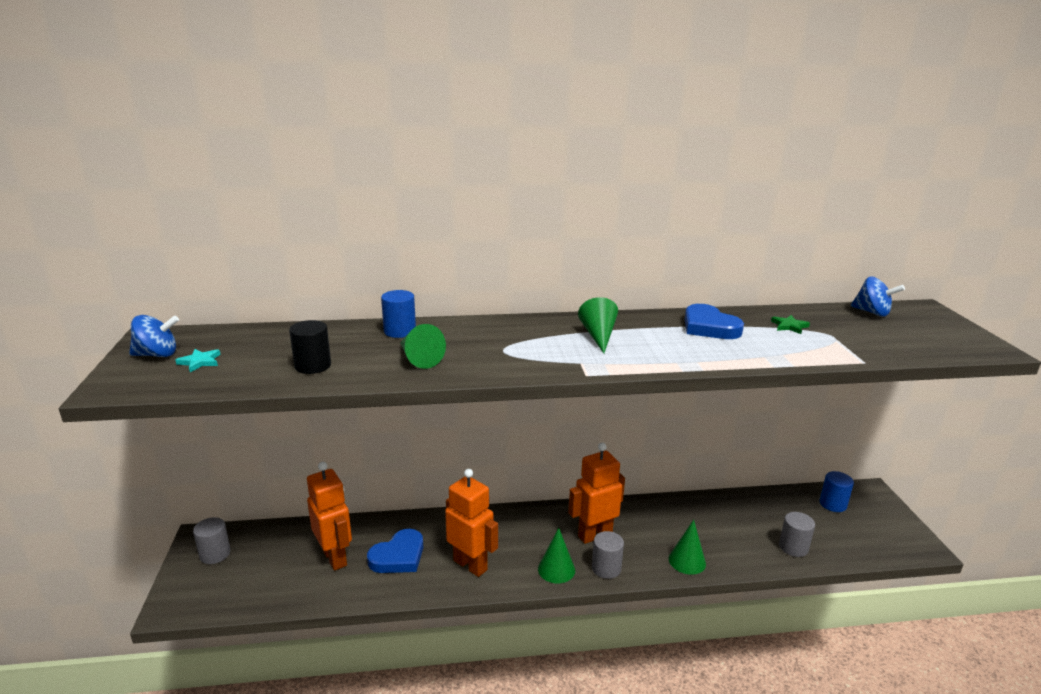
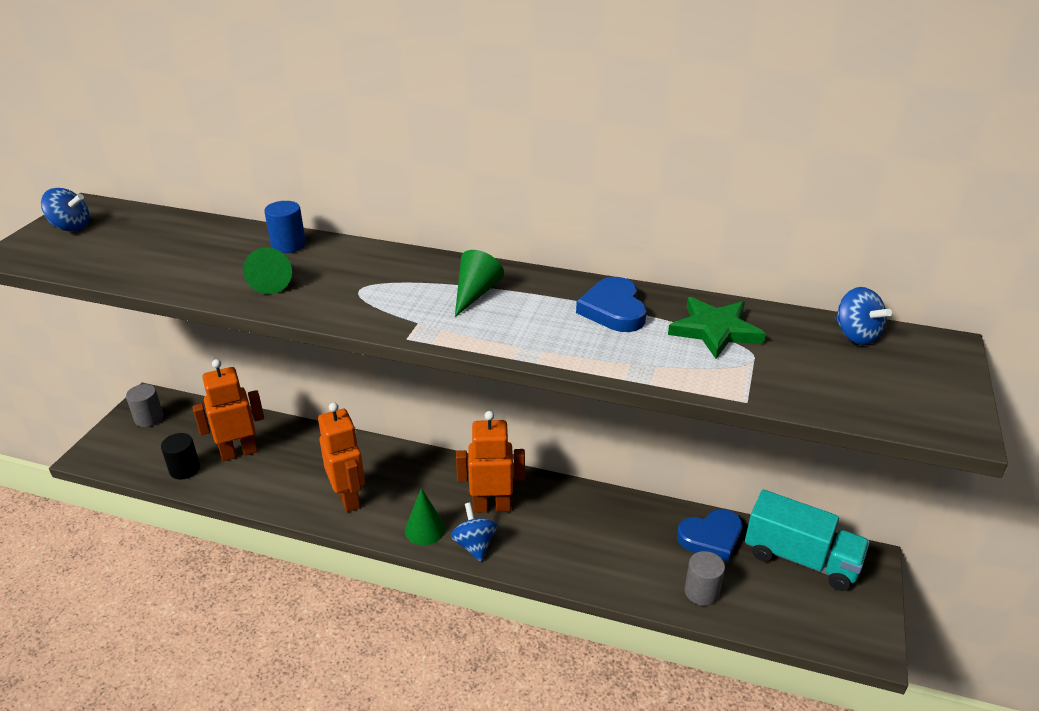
camera: 25 degrees right, 10 degrees up
turquoise star [175,349,221,372] -> none
black cylinder [289,320,331,374] -> black cylinder moved to [161,433,200,480]
orange robot [307,462,352,571] -> orange robot turned 105 degrees counterclockwise [193,359,264,461]
blue heart [367,529,423,573] -> blue heart moved to [677,509,742,562]
grey cylinder [592,531,624,579] -> blue spinning top [451,502,497,562]
green cone [669,520,706,575] -> none
green star [771,315,810,334] -> green star [668,297,766,359], size x1.98
blue cylinder [820,471,854,512] -> turquoise truck [745,490,870,591]

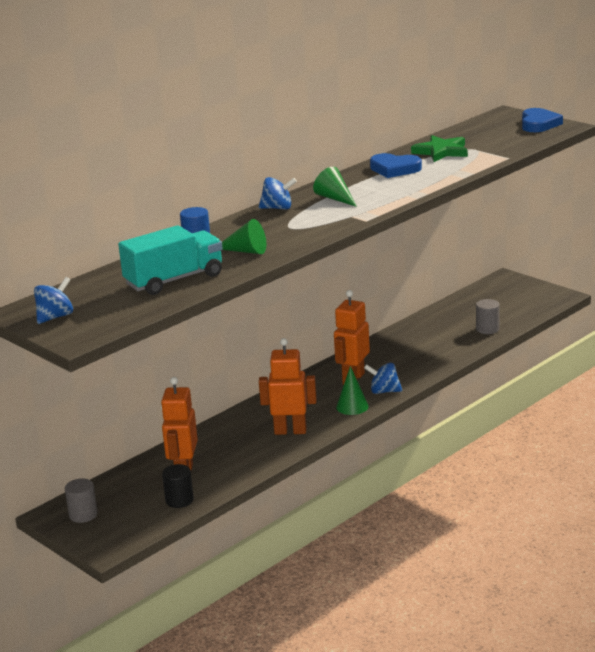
camera: 60 degrees left, 10 degrees down
blue heart [677,509,742,562] -> blue heart moved to [522,108,563,132]
turquoise truck [745,490,870,591] -> turquoise truck moved to [118,225,223,295]
blue spinning top [835,287,892,345] -> blue spinning top moved to [259,177,297,210]

